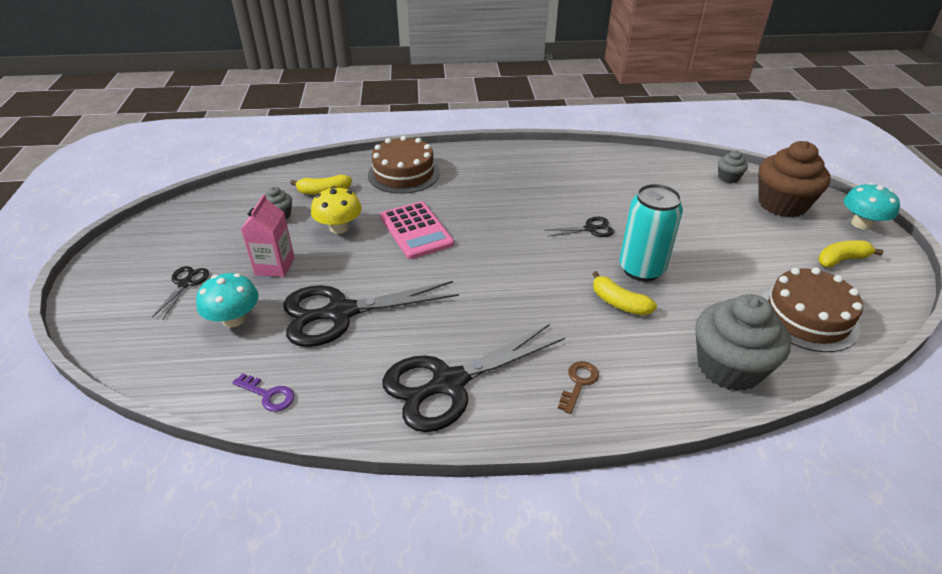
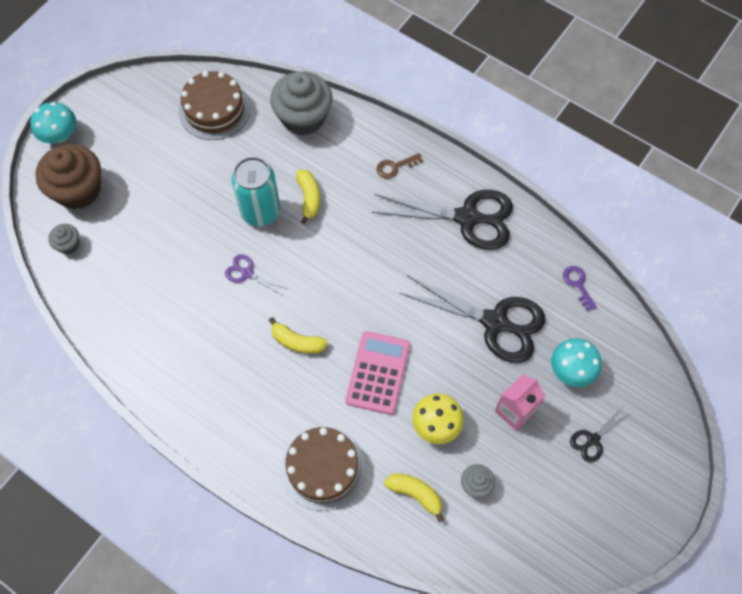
camera: 140 degrees left, 25 degrees up
black scissors [546,217,614,237] -> purple scissors [225,254,287,296]
yellow banana [818,240,884,268] -> yellow banana moved to [269,317,328,354]

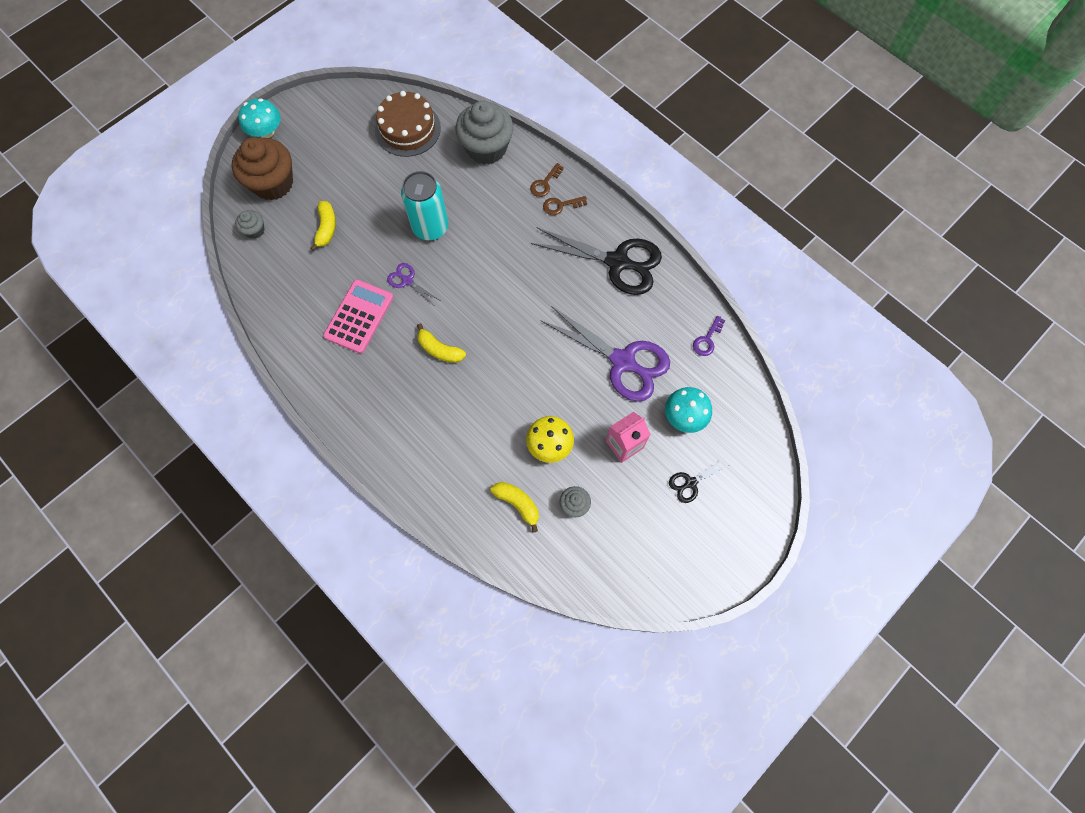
camera: 10 degrees right, 5 degrees up
brown cake [281,427,365,511] -> none
yellow banana [296,170,320,224] -> yellow banana moved to [310,201,336,251]
pink calculator [345,331,410,415] -> pink calculator moved to [323,280,394,354]
black scissors [399,275,546,363] -> purple scissors [540,306,670,402]
purple key [563,266,597,311] -> purple key turned 135 degrees counterclockwise [693,315,726,356]
none -> brown key [530,163,564,197]

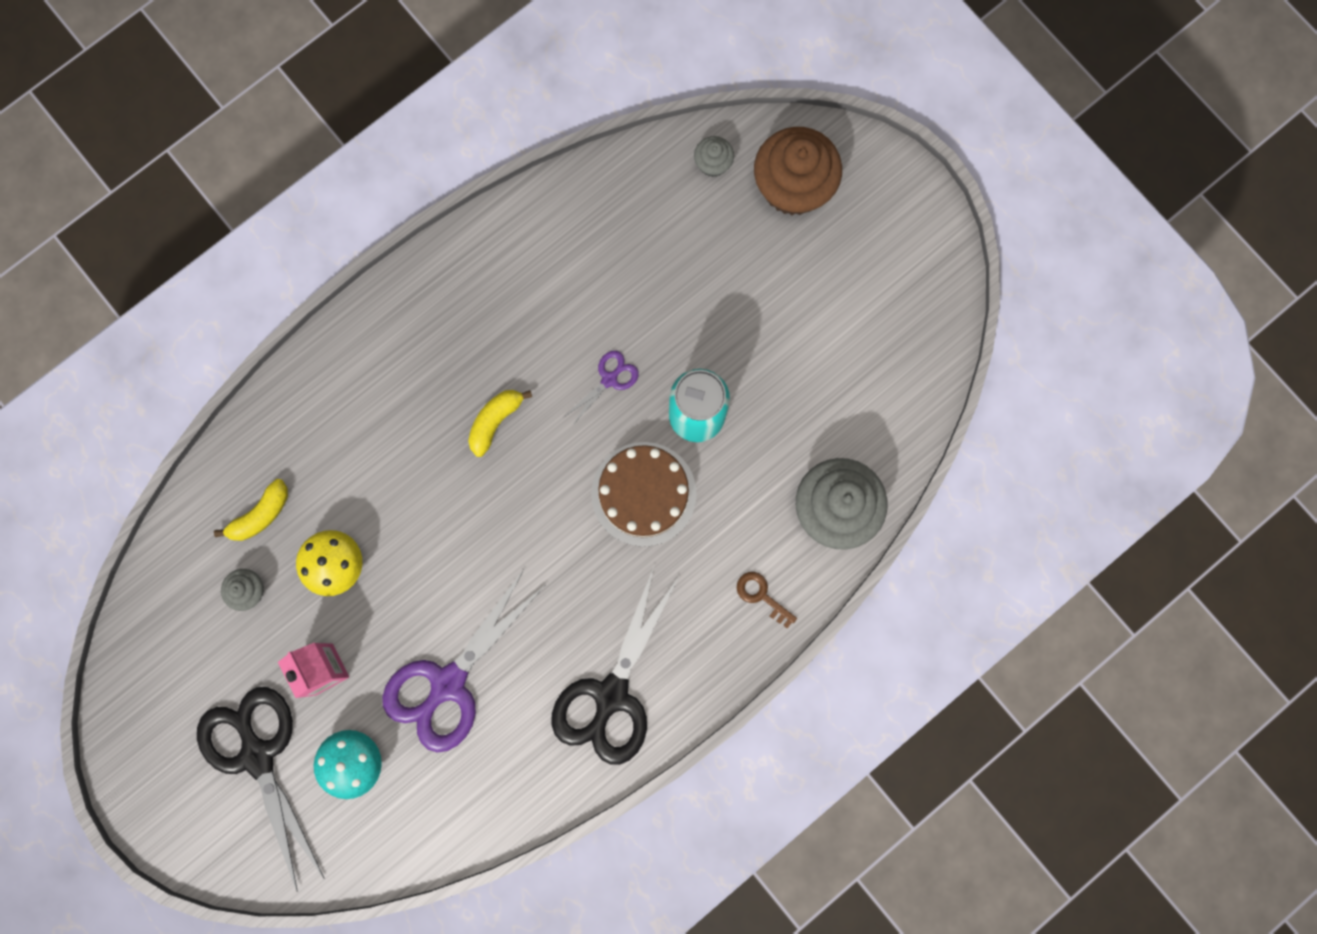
camera: 95 degrees right, 10 degrees up
turquoise mushroom [238,99,281,138] -> none
yellow banana [310,201,336,251] -> none
pink calculator [323,280,394,354] -> none
brown cake [375,91,441,157] -> brown cake moved to [591,442,697,547]
brown key [543,196,587,215] -> none
black scissors [669,457,731,503] -> black scissors [197,687,325,892], size x2.19
purple key [693,315,726,356] -> none

